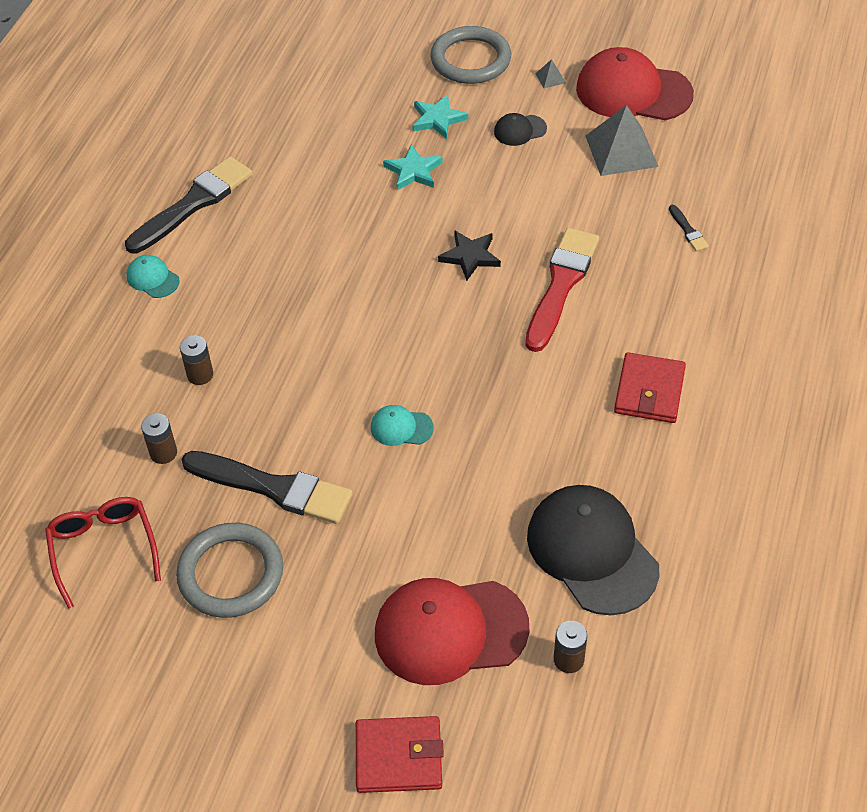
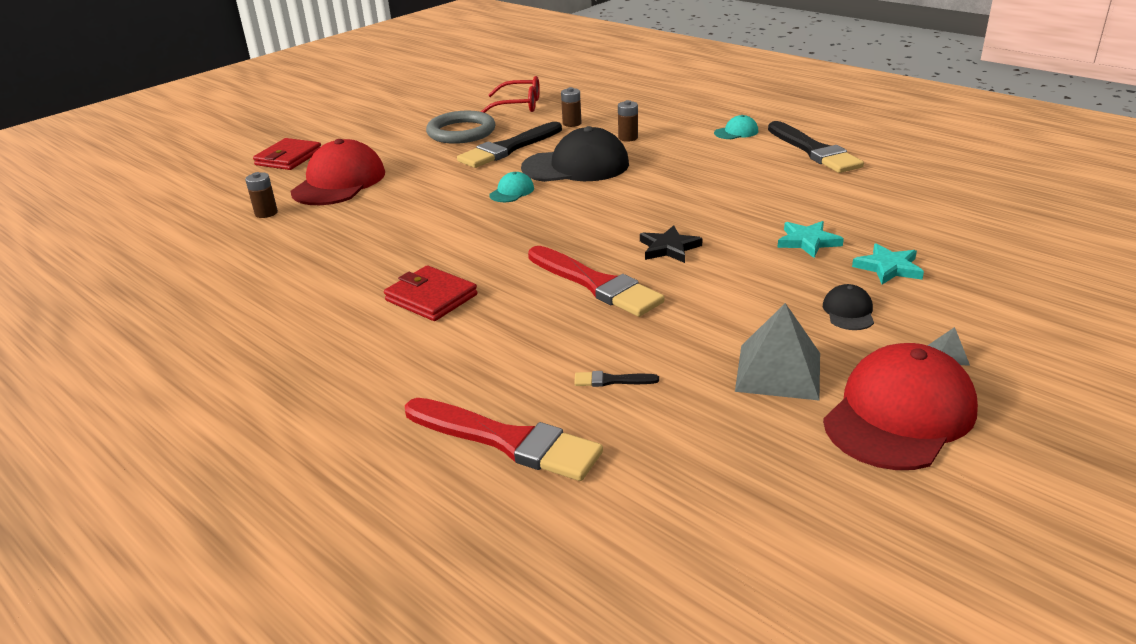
camera: 115 degrees right, 20 degrees down
grey ring [431,26,511,84] -> none
black cap [527,485,659,615] -> black cap moved to [521,126,629,182]
none -> red brush [405,398,603,481]

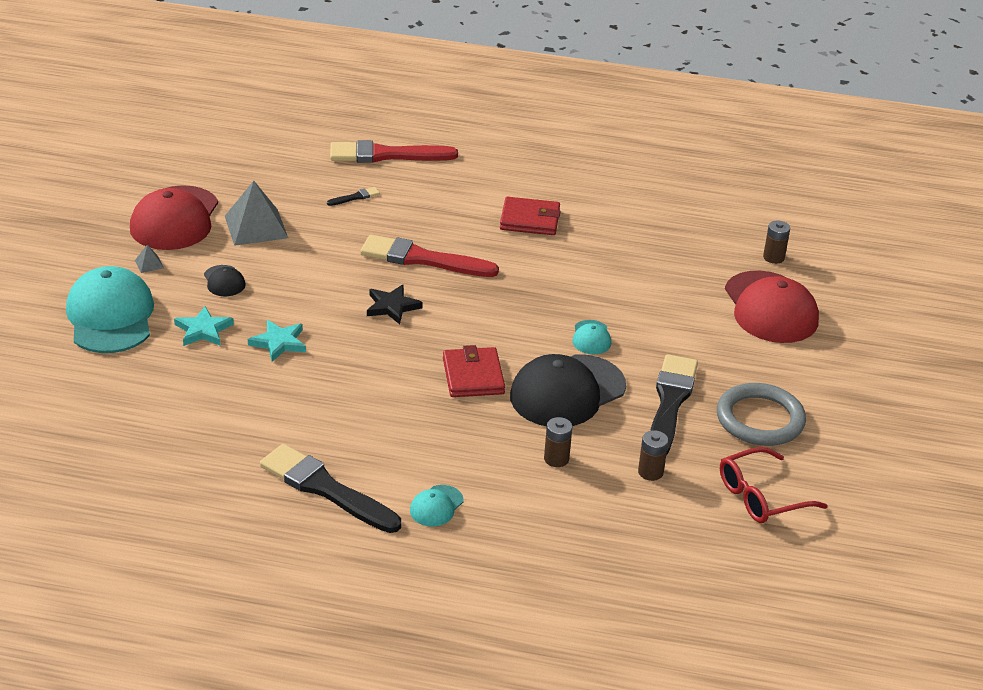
camera: 145 degrees right, 5 degrees up
red wallet [253,138,321,170] -> red wallet moved to [443,345,505,397]
none -> turquoise cap [66,266,154,353]

